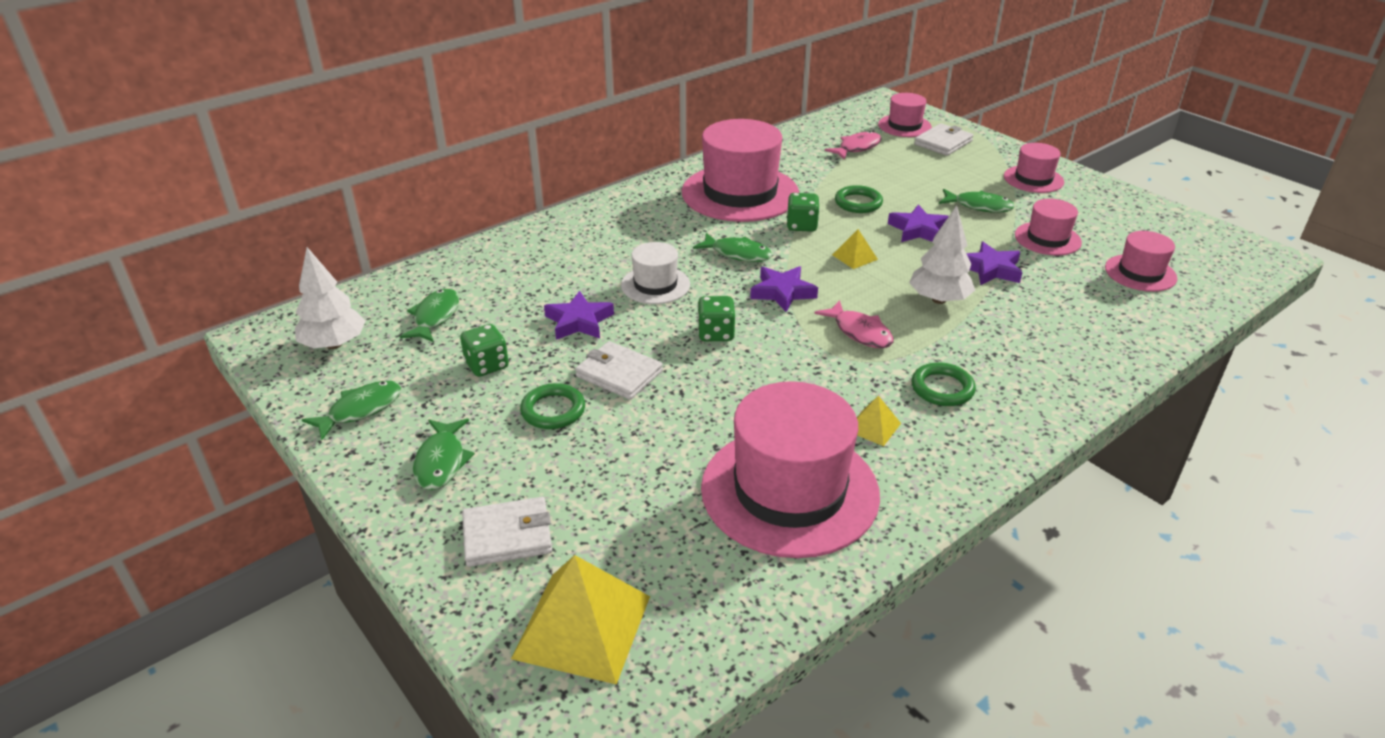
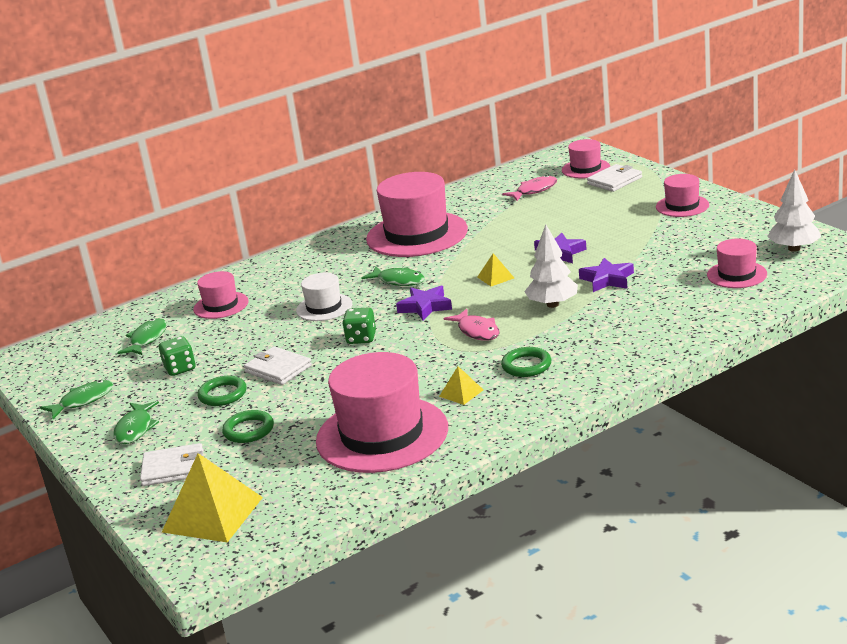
camera: 10 degrees right, 10 degrees down
white tree [295,247,366,349] -> white tree moved to [767,169,821,252]
purple star [544,291,614,340] -> none
green dice [787,193,820,232] -> none
green ring [835,185,883,213] -> green ring moved to [222,410,274,443]
green fish [939,189,1015,213] -> none
pink hat [1015,199,1082,255] -> pink hat moved to [193,271,248,319]

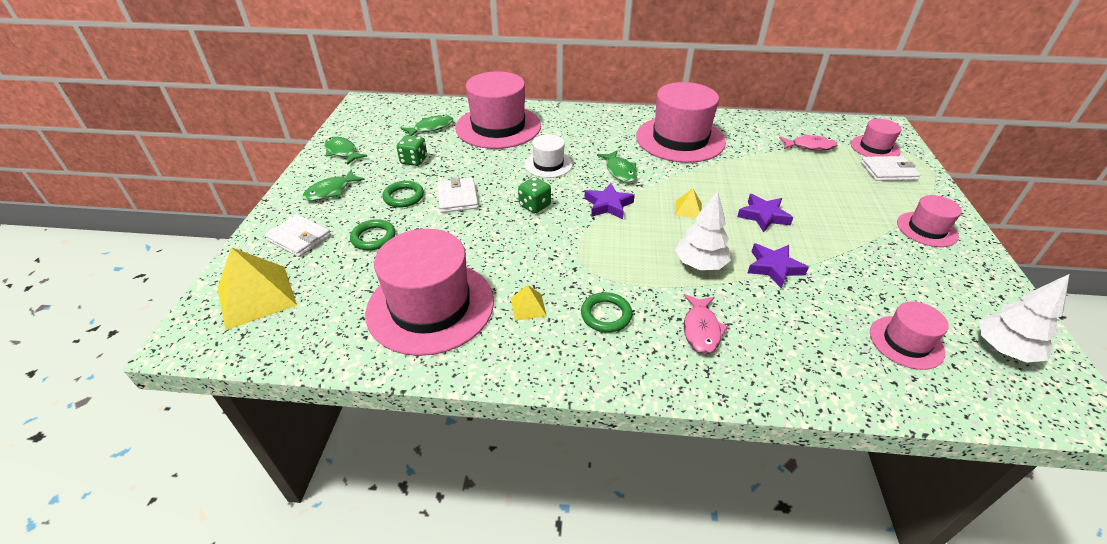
camera: 35 degrees right, 15 degrees up
green fish [40,380,114,419] -> green fish turned 135 degrees counterclockwise [324,137,367,165]
pink hat [193,271,248,319] -> pink hat [455,71,541,149], size x1.97
pink fish [444,309,500,341] -> pink fish moved to [683,294,728,354]

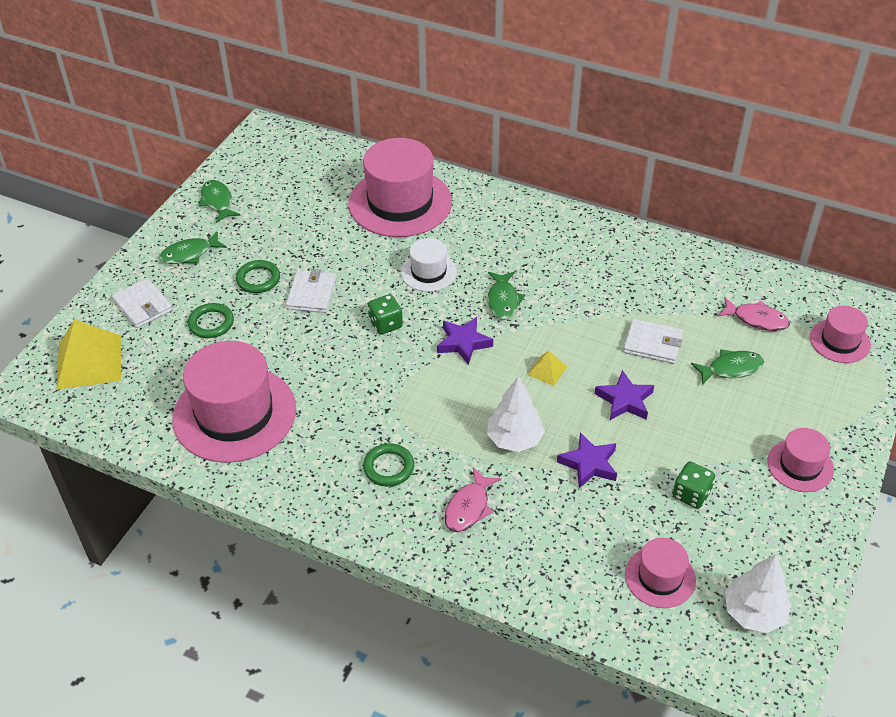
camera: 20 degrees right, 5 degrees up
green dice [397,135,427,166] -> green dice moved to [673,462,715,509]
green fish [401,115,453,136] -> green fish moved to [691,349,765,385]
yellow pyramid [511,285,547,321] -> none
pink hat [636,82,726,163] -> none
white wallet [861,156,920,181] -> white wallet moved to [623,319,683,364]

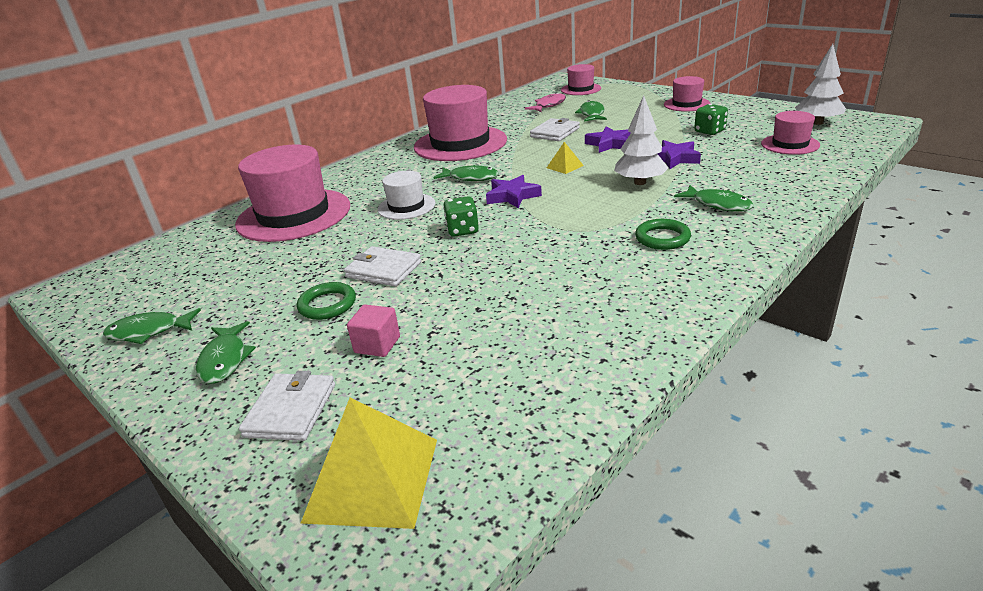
camera: 70 degrees left, 15 degrees down
white wallet [112,278,173,328] -> white wallet turned 60 degrees counterclockwise [239,371,335,441]
pink hat [172,341,296,463] -> pink hat moved to [414,85,507,161]
green ring [188,303,234,338] -> pink cube [347,305,400,357]
pink fish [445,468,501,532] -> green fish [674,185,754,212]

